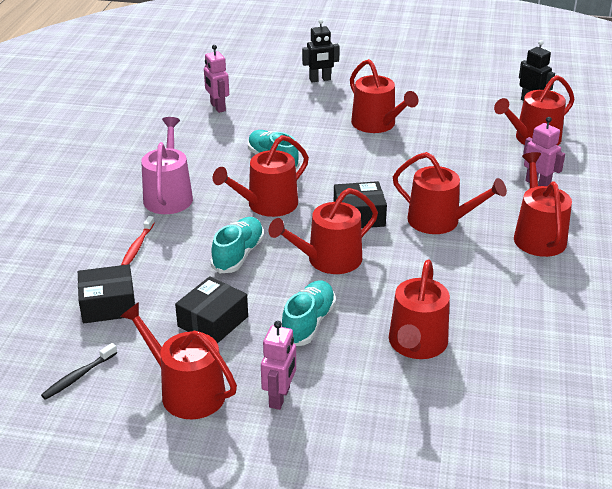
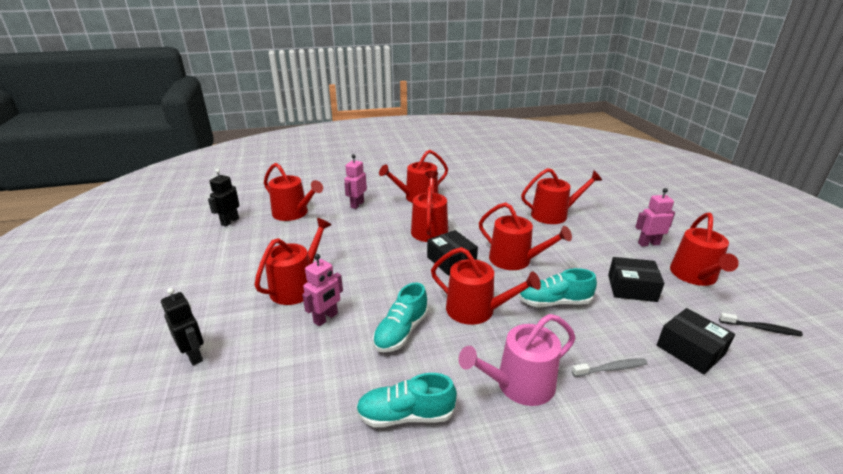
camera: 115 degrees left, 5 degrees down
red toothbrush [121,216,155,265] -> grey toothbrush [572,358,648,377]
pink robot [204,45,229,113] -> pink robot moved to [302,254,343,326]
turquoise shoe [282,280,336,346] -> turquoise shoe moved to [356,373,457,427]

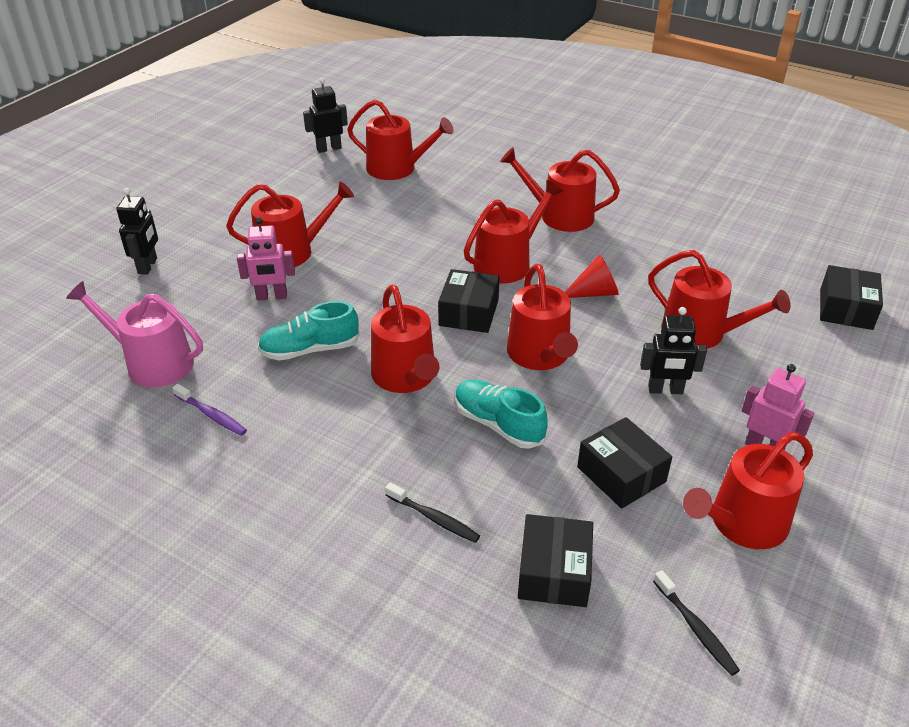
camera: 45 degrees right, 10 degrees up
red watering can [264,163,323,221] -> red watering can turned 60 degrees counterclockwise [347,99,454,180]
pink robot [344,154,367,209] -> none
turquoise shoe [356,373,457,427] -> purple toothbrush [172,384,247,436]
pink watering can [458,314,576,406] -> pink watering can moved to [66,281,203,387]
grey toothbrush [572,358,648,377] -> black toothbrush [385,483,480,543]
none -> red cone [565,255,619,298]
none -> black robot [640,307,707,394]
none -> black box [820,265,883,330]

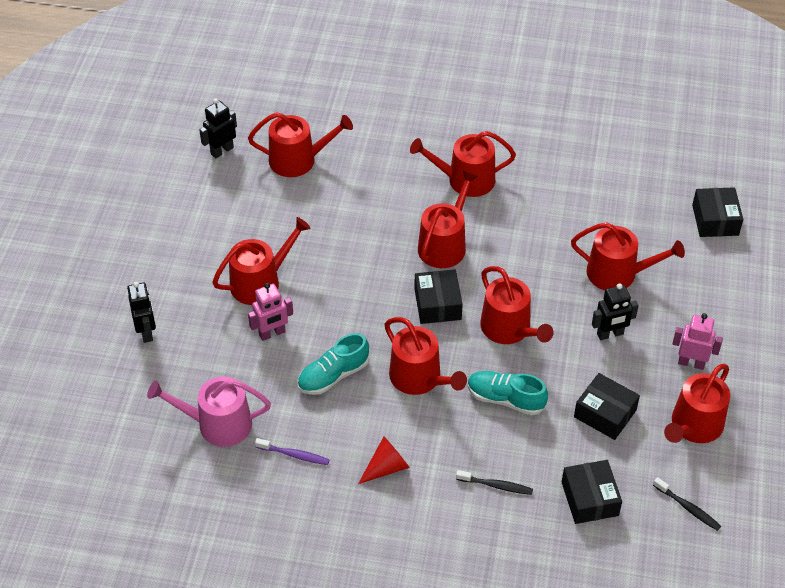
camera: 20 degrees left, 10 degrees up
red cone [565,255,619,298] -> red cone moved to [358,437,410,484]

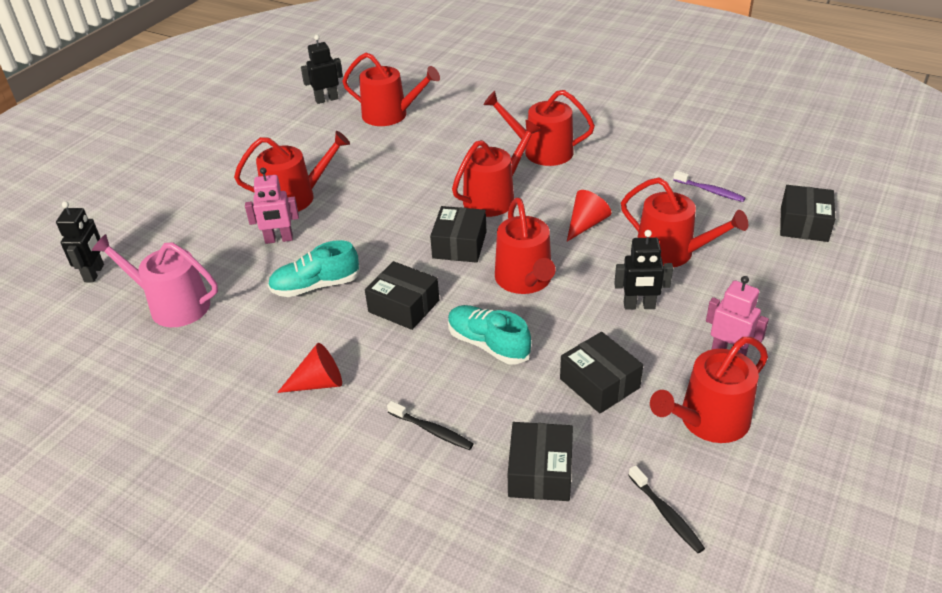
camera: 20 degrees right, 10 degrees down
black robot [127,282,156,343] -> black robot moved to [56,201,104,282]
purple toothbrush [255,438,330,465] -> purple toothbrush moved to [673,171,745,202]
red watering can [384,317,467,395] -> black box [365,261,439,330]
none -> red cone [567,190,612,241]

